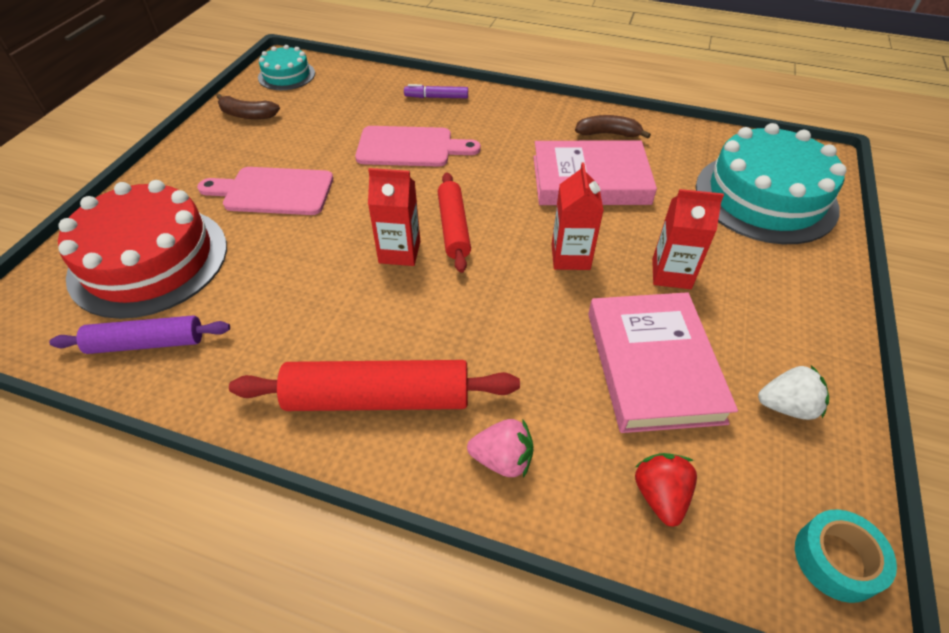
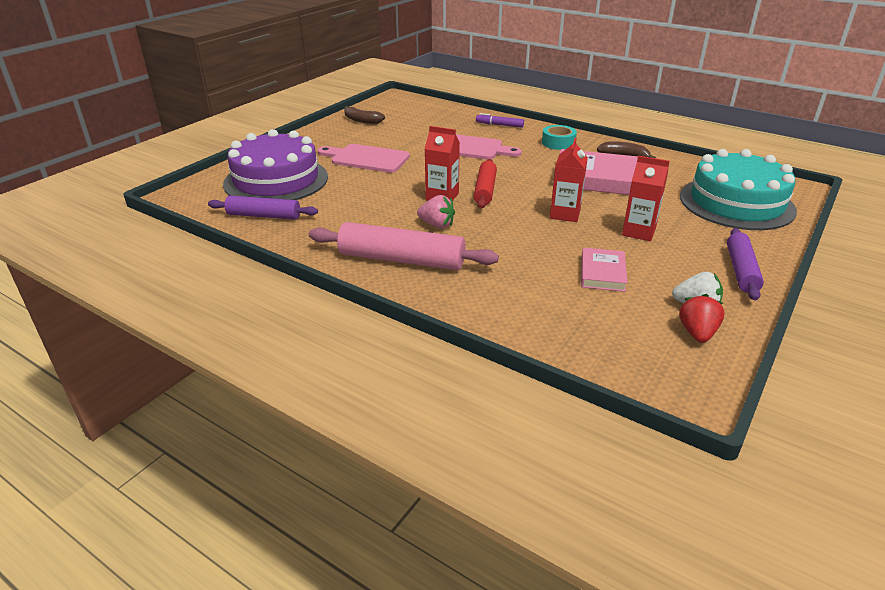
camera: 15 degrees right, 15 degrees down
red cake [58,180,227,319] -> purple cake [223,129,328,200]
red rolling pin [229,360,520,411] -> pink rolling pin [309,222,499,270]
turquoise cake [258,45,315,90] -> none
pink strawberry [467,419,533,478] -> pink strawberry moved to [417,195,455,228]
pink book [588,292,738,433] -> pink book [581,248,628,292], size x0.55
red strawberry [635,453,697,527] -> red strawberry moved to [679,294,725,343]
turquoise tape [795,510,897,603] -> turquoise tape moved to [542,125,577,150]
none -> purple rolling pin [727,228,764,301]

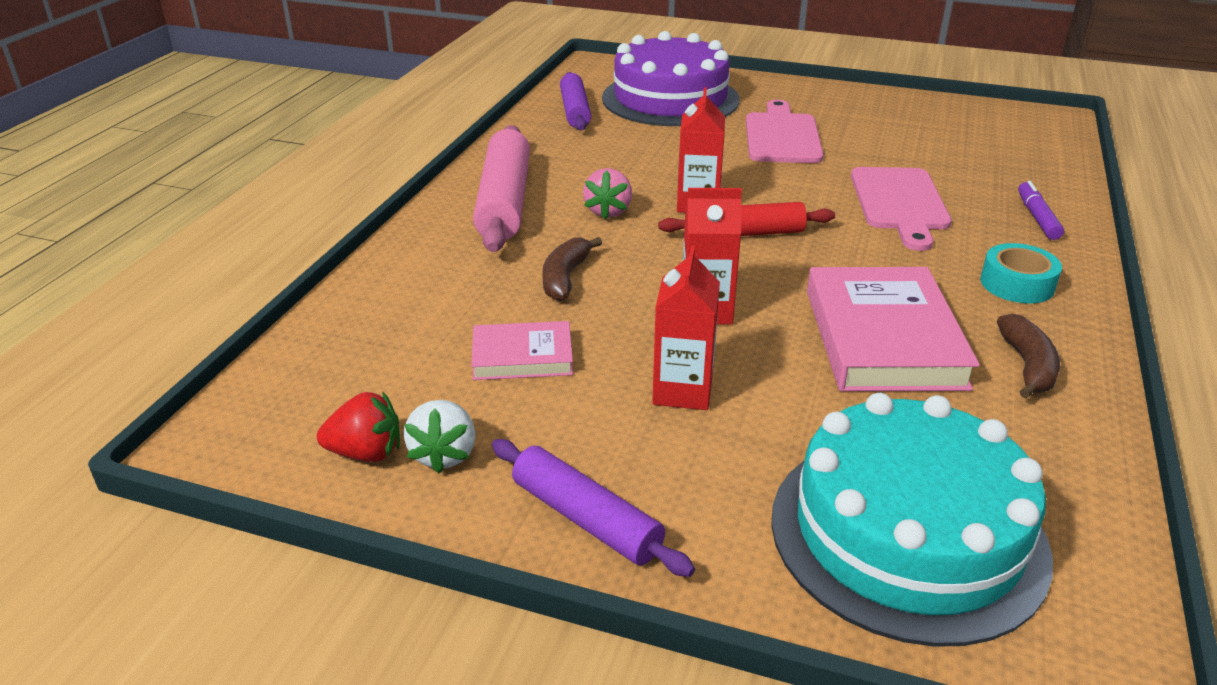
camera: 75 degrees right, 0 degrees up
brown banana [344,106,385,124] -> brown banana moved to [542,237,602,301]
purple rolling pin [727,228,764,301] -> purple rolling pin turned 45 degrees clockwise [492,439,695,577]

